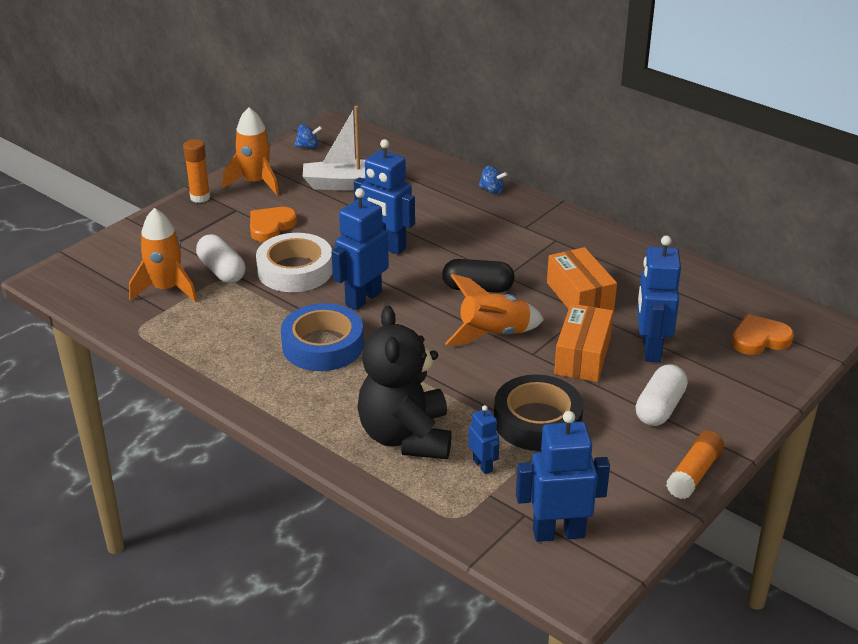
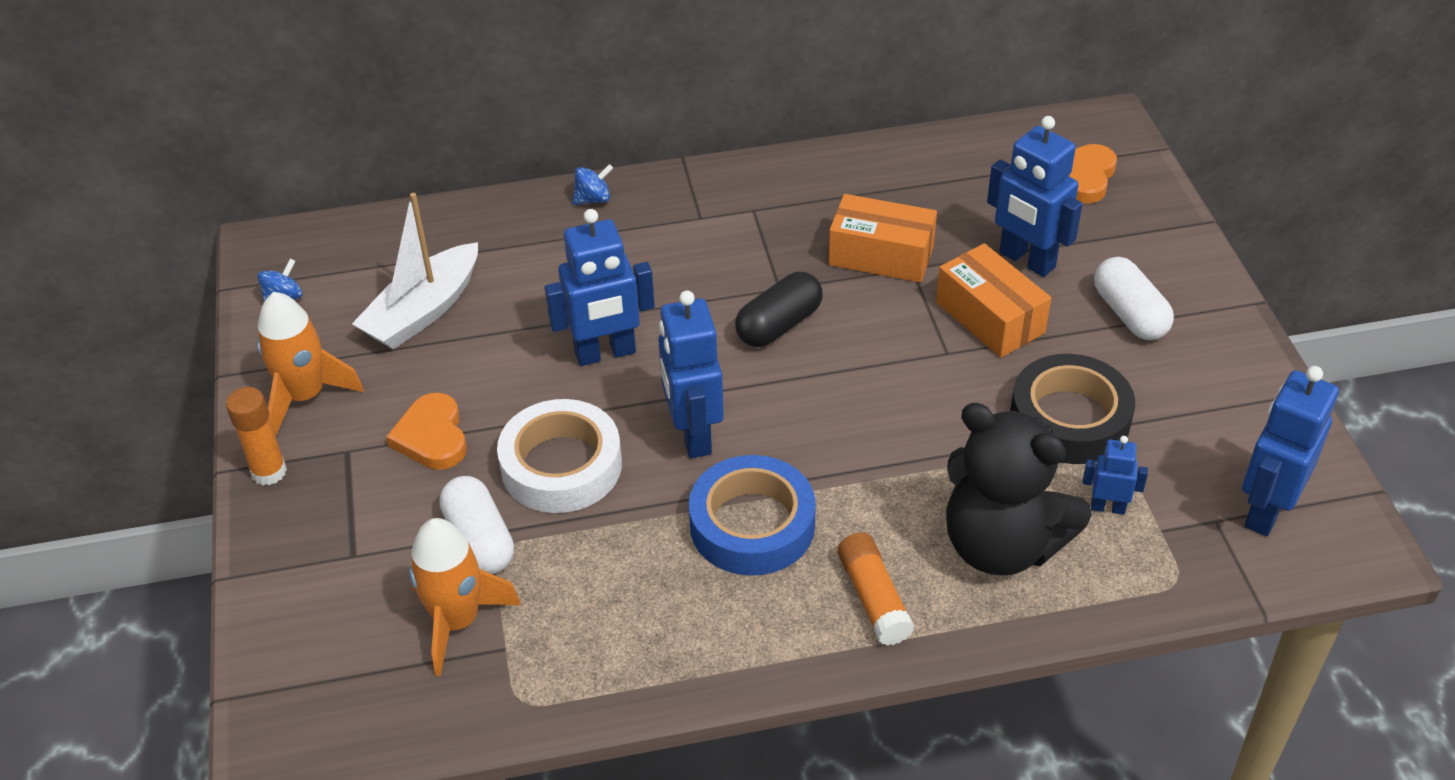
camera: 50 degrees left, 10 degrees up
white capsule [196,234,245,283] -> white capsule turned 60 degrees clockwise [440,476,514,574]
orange rocket [445,274,544,345] -> none
orange glue stick [666,431,724,499] -> orange glue stick moved to [838,532,914,646]

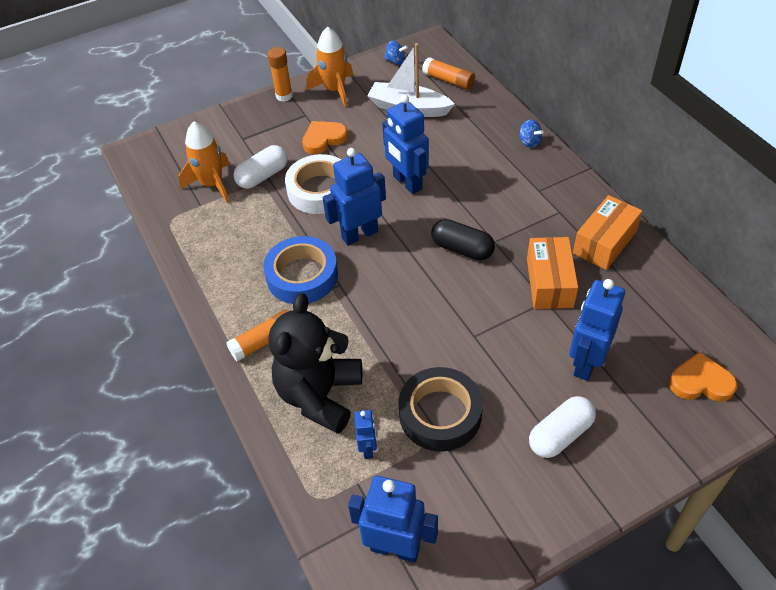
camera: 75 degrees right, 5 degrees up
orange box [936,243,1051,358] -> orange box moved to [573,195,642,270]
none -> orange glue stick [422,57,475,90]

